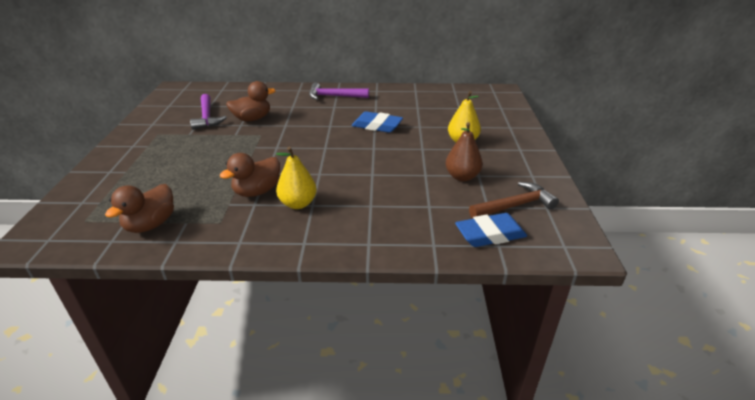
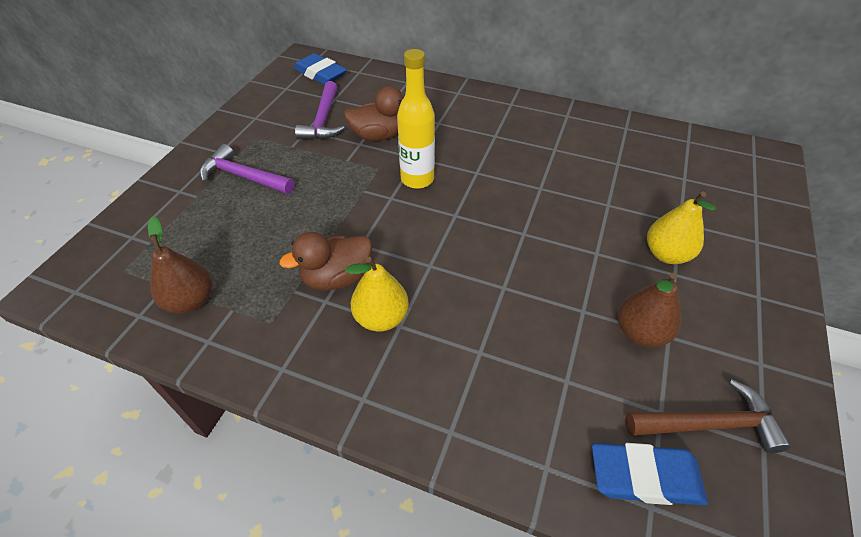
camera: 20 degrees right, 15 degrees up
brown duck [105,184,174,233] -> brown pear [148,216,212,314]
purple hammer [309,83,369,100] -> purple hammer moved to [200,144,294,194]
blue eraser [352,111,403,133] -> blue eraser moved to [294,53,347,85]
none -> yellow bottle [397,49,435,189]

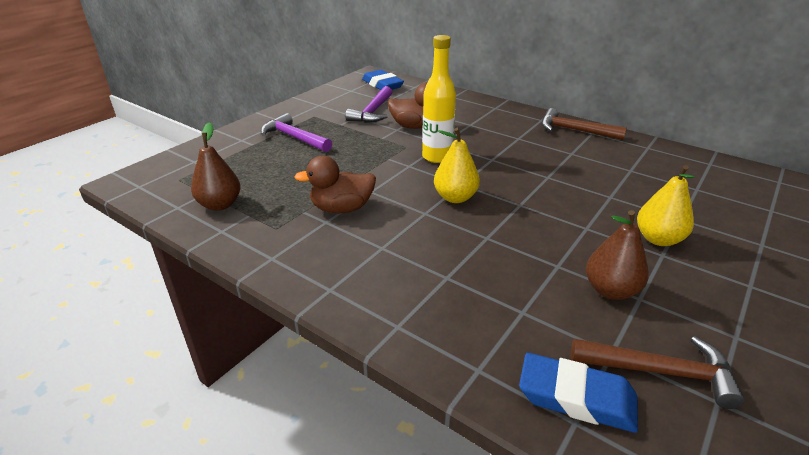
camera: 15 degrees right, 15 degrees down
yellow pear [345,257,409,331] -> yellow pear moved to [434,128,480,203]
none -> brown hammer [542,108,627,140]

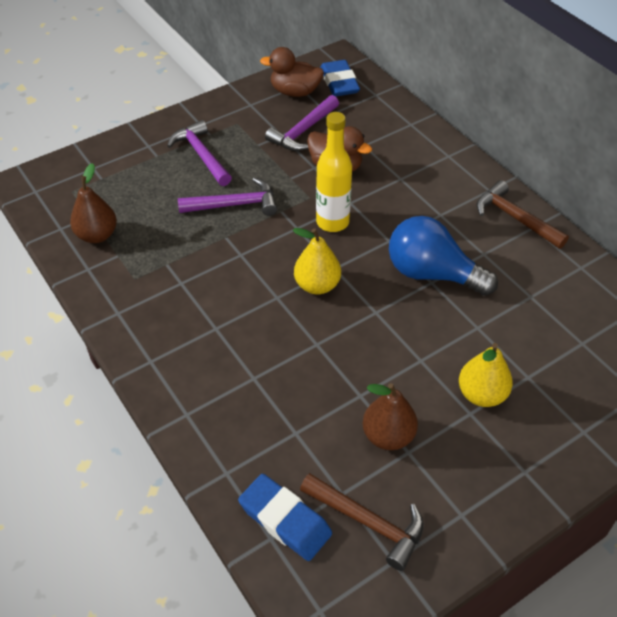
camera: 20 degrees right, 15 degrees up
brown duck [294,156,376,213] -> brown duck moved to [260,47,324,97]
none -> purple hammer [178,178,277,216]
none -> blue light bulb [389,216,498,296]

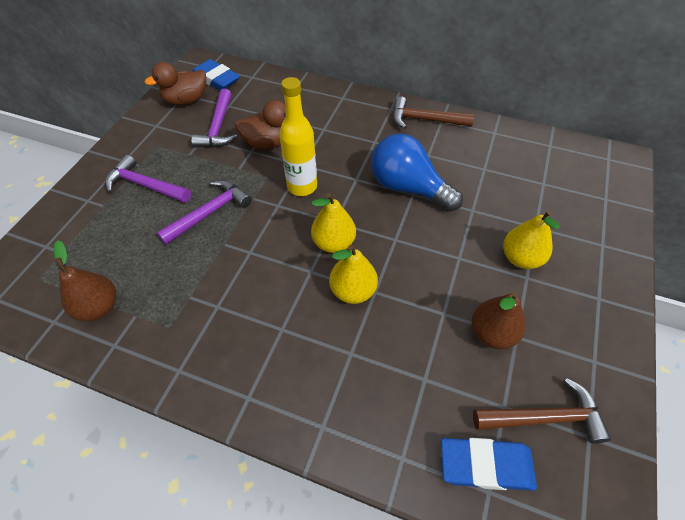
camera: 35 degrees left, 5 degrees up
blue light bulb [389,216,498,296] -> blue light bulb turned 45 degrees clockwise [371,134,463,211]
none -> yellow pear [329,245,378,304]

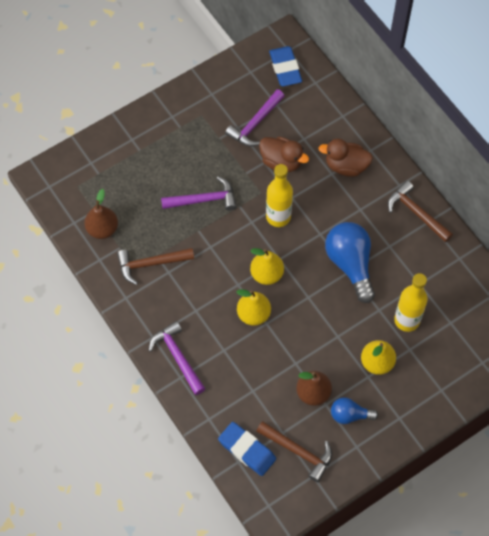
camera: 35 degrees right, 10 degrees up
purple hammer [105,155,191,203] -> purple hammer moved to [148,321,205,395]
brown duck [144,62,206,105] -> brown duck moved to [319,139,373,177]
none -> brown hammer [117,248,194,285]
none -> blue light bulb [331,397,378,424]
none -> yellow bottle [394,273,428,332]

